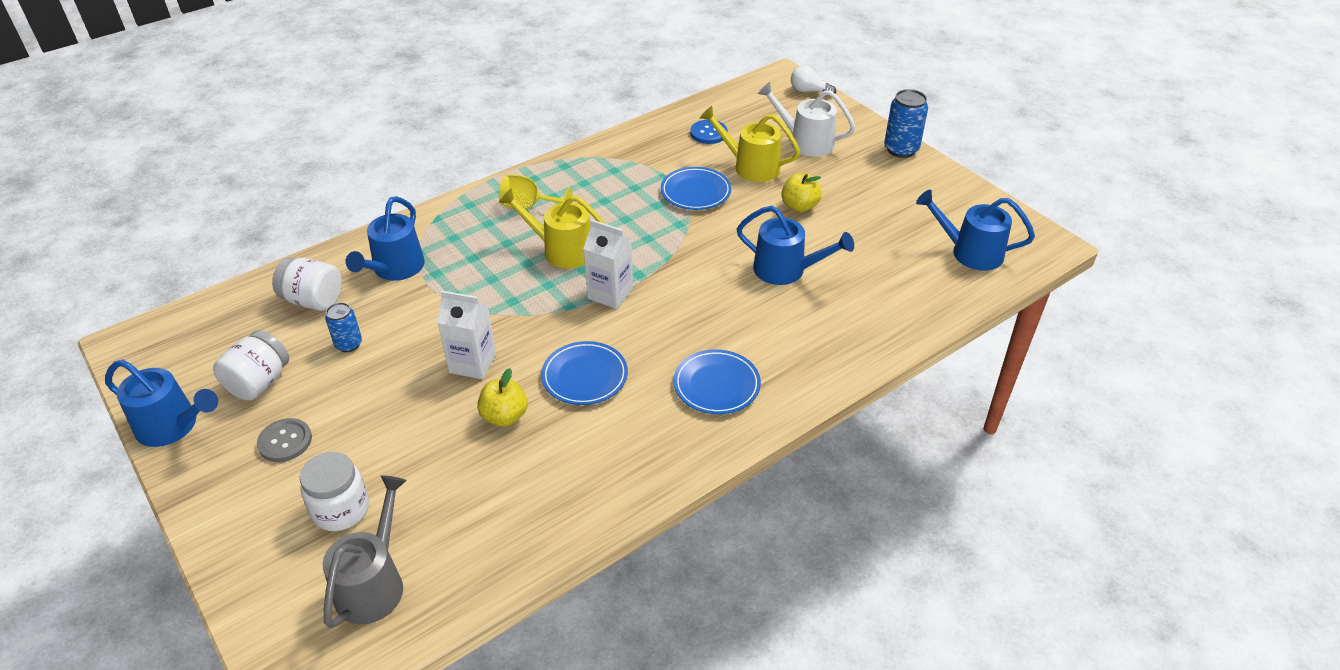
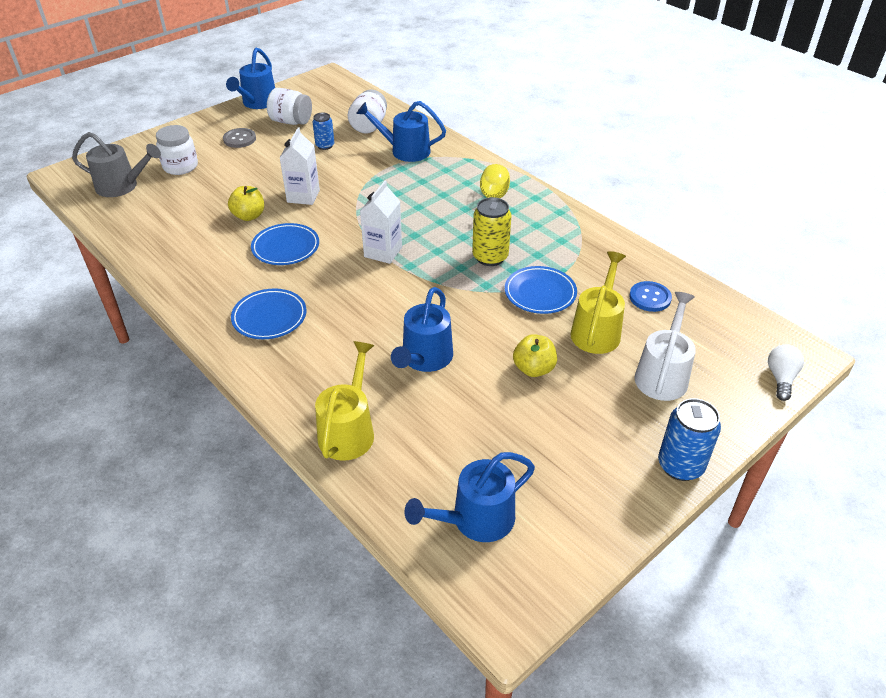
camera: 85 degrees right, 0 degrees up
yellow watering can [499,188,605,269] -> yellow watering can moved to [315,341,374,461]
blue watering can [916,190,1035,271] -> blue watering can turned 135 degrees counterclockwise [404,452,535,542]
none -> yellow can [472,197,512,266]

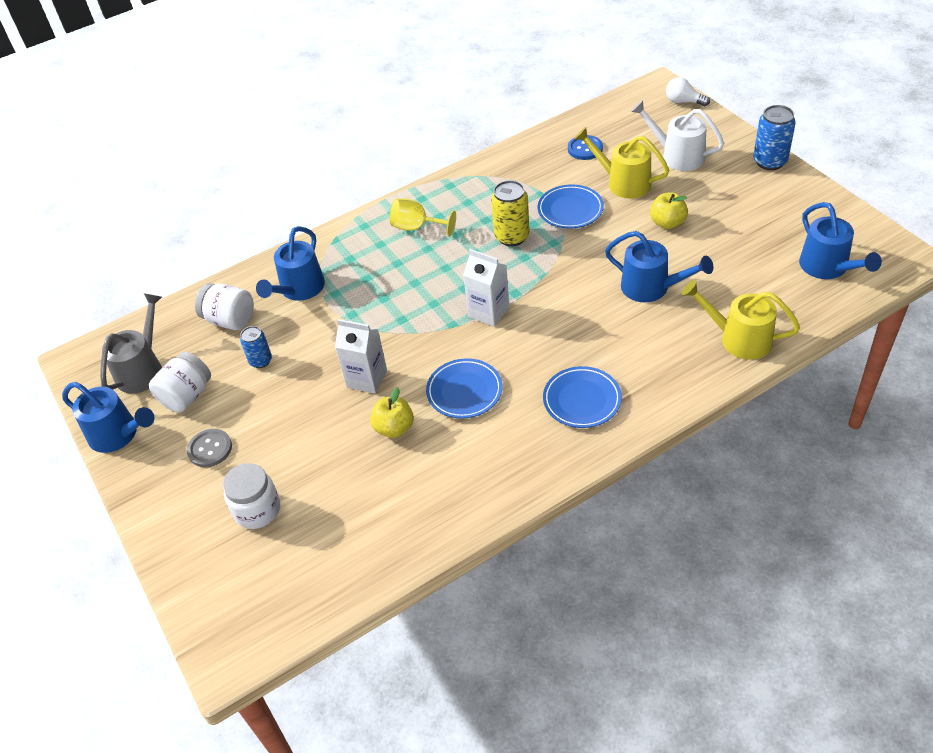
camera: 75 degrees left, 5 degrees up
grey watering can [72,132,161,197] -> grey watering can moved to [100,293,162,393]

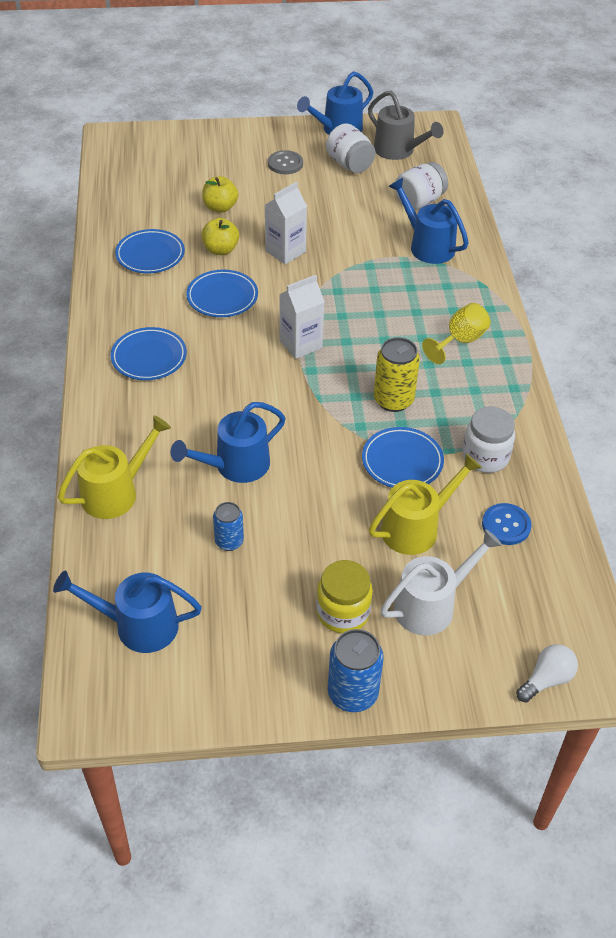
camera: 110 degrees right, 0 degrees up
white jar [223,463,280,529] -> white jar moved to [462,407,515,473]
blue can [240,326,272,368] -> blue can moved to [213,502,244,551]
yellow apple [650,193,688,229] -> yellow apple moved to [202,176,238,213]
none -> blue plate [115,229,185,273]
none -> yellow jar [316,560,373,633]

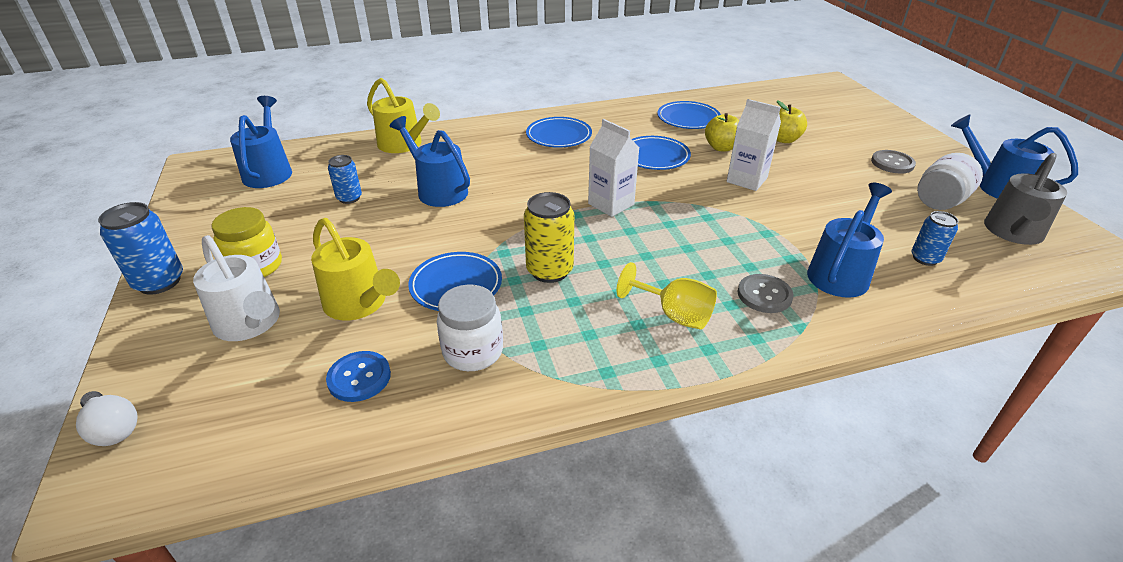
camera: 80 degrees right, 10 degrees down
white jar [395,162,448,210] -> blue can [912,211,958,266]
none -> grey button [738,274,794,313]

